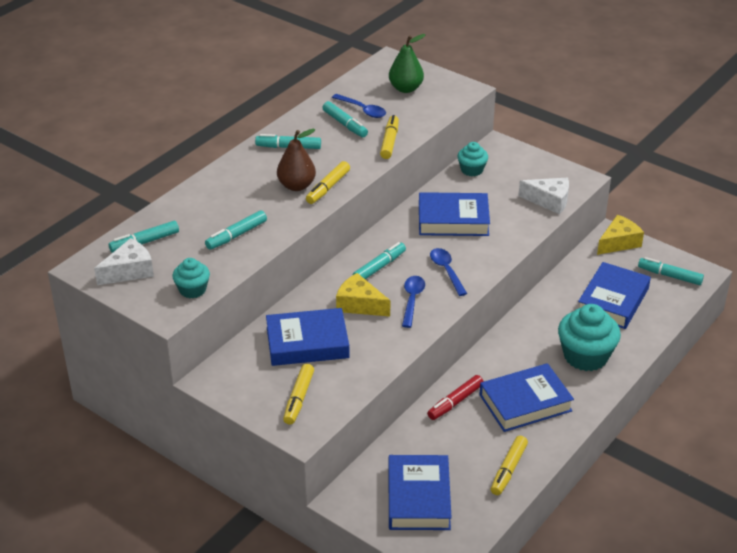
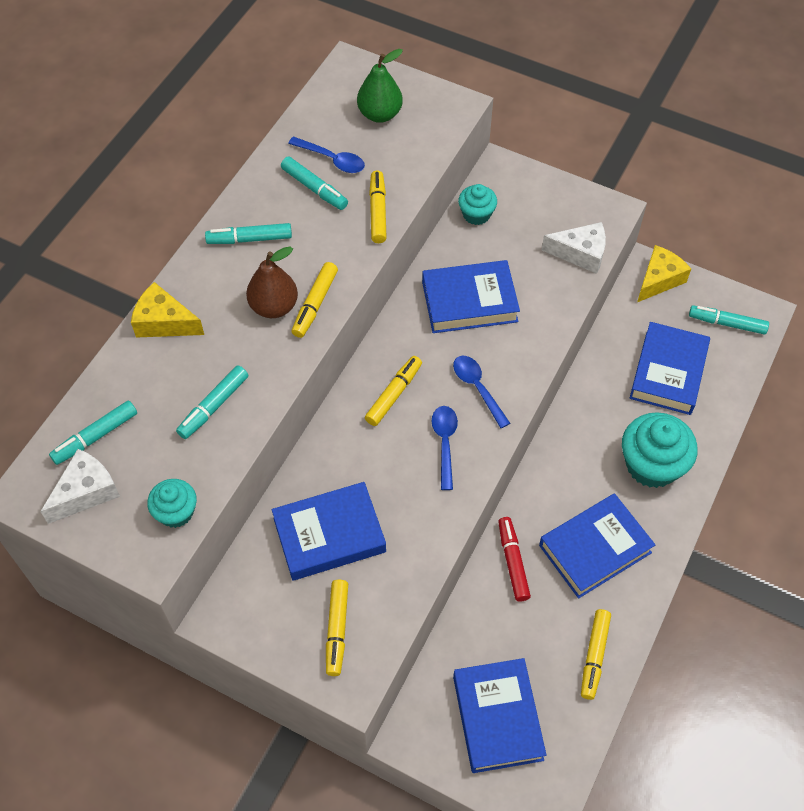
camera: 10 degrees left, 20 degrees up
yellow cheese [336,273,390,317] -> yellow cheese moved to [131,282,204,338]
turquoise marker [353,242,406,279] -> yellow marker [365,356,422,426]
red marker [427,375,484,420] -> red marker turned 135 degrees clockwise [498,517,531,602]

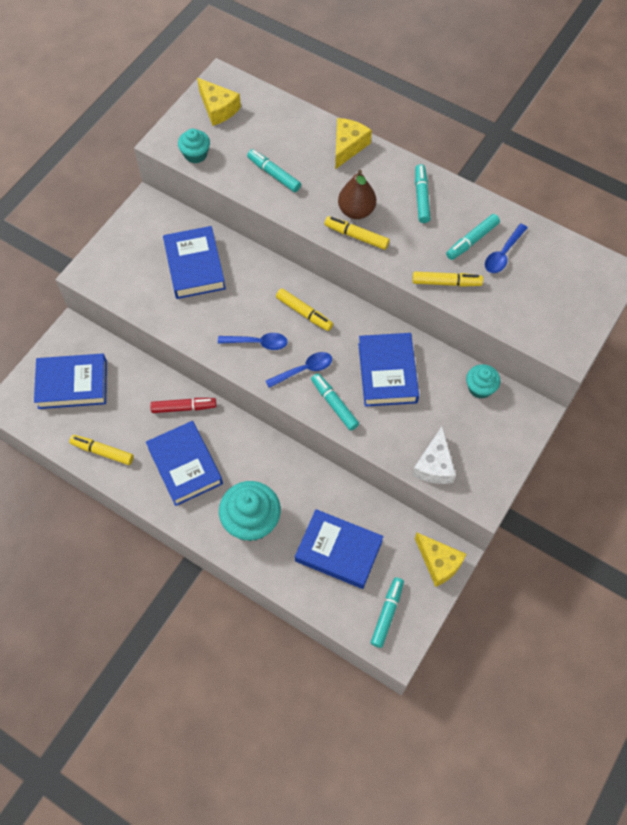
camera: 95 degrees right, 5 degrees up
white cheese [40,449,120,524] -> yellow cheese [197,78,241,126]
turquoise marker [49,400,137,465] -> turquoise marker moved to [311,373,359,431]
yellow marker [326,580,348,676] -> none
green pear [357,49,403,123] -> none

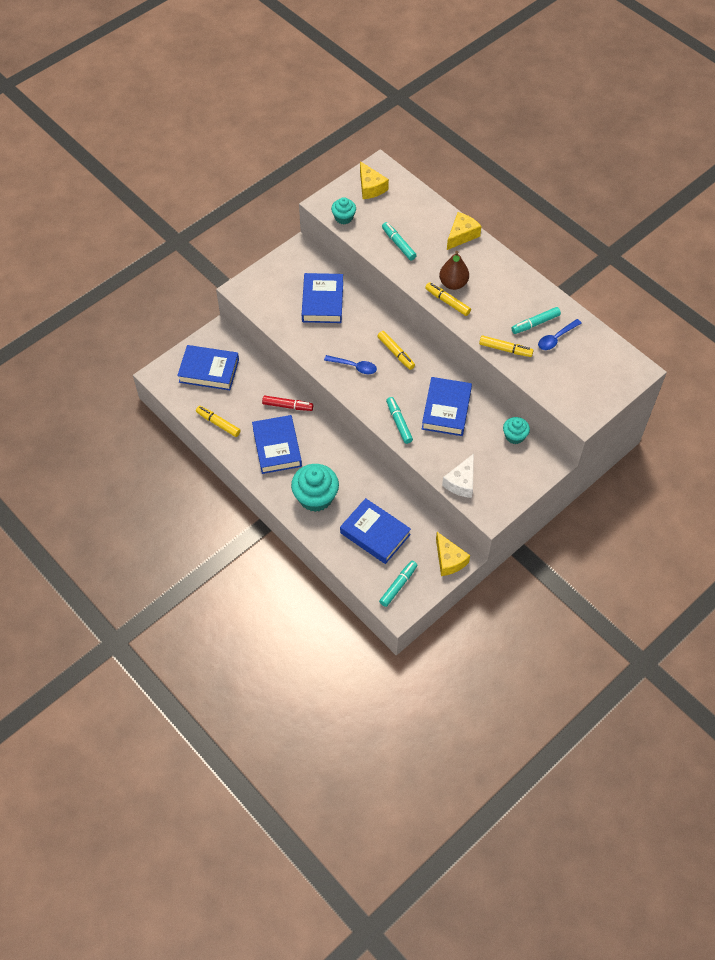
camera: 15 degrees right, 5 degrees down
blue spoon [266,352,332,388] -> none
turquoise marker [415,164,431,223] -> none

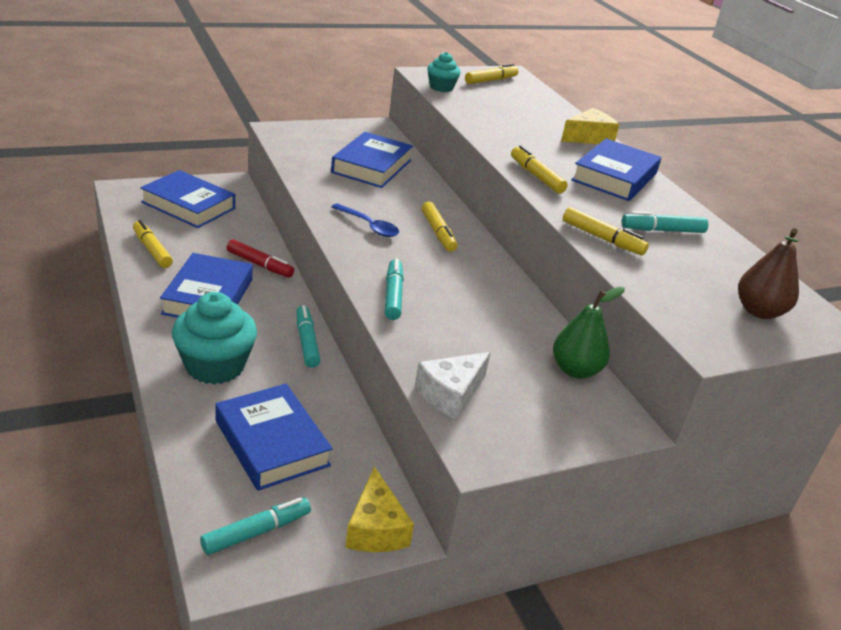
camera: 15 degrees right, 25 degrees down
yellow cheese [360,161,389,199] -> yellow marker [465,64,519,84]
turquoise marker [382,222,417,261] -> turquoise marker moved to [296,305,321,368]
blue book [422,377,472,436] -> blue book moved to [571,138,661,201]
brown pear [439,251,469,290] -> brown pear moved to [738,228,799,319]
turquoise cupcake [503,417,530,444] -> green pear [553,287,625,379]
blue spoon [538,319,582,350] -> none

